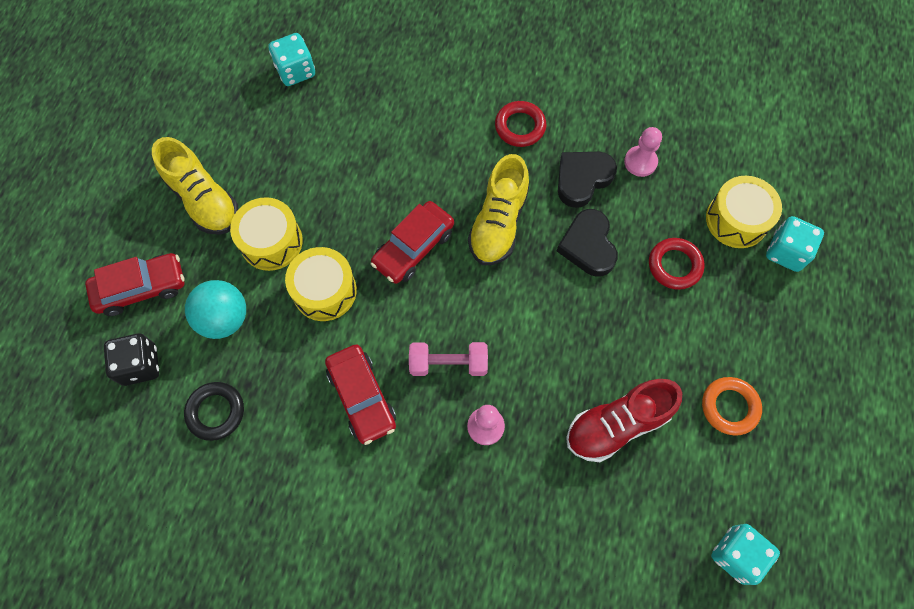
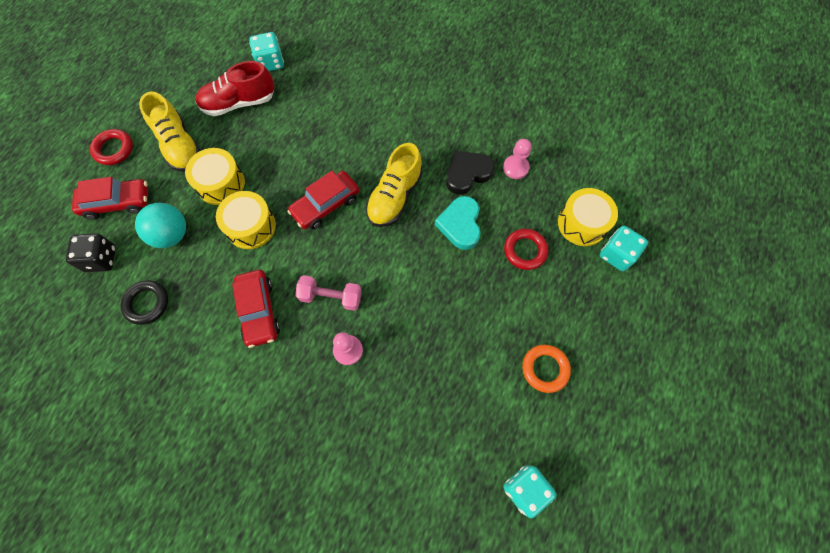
camera: 10 degrees right, 0 degrees up
red ring [495,101,546,147] -> red ring moved to [90,129,133,165]
black heart [557,209,618,277] -> turquoise heart [435,196,481,250]
red shoe [566,379,682,462] -> red shoe moved to [195,61,274,116]

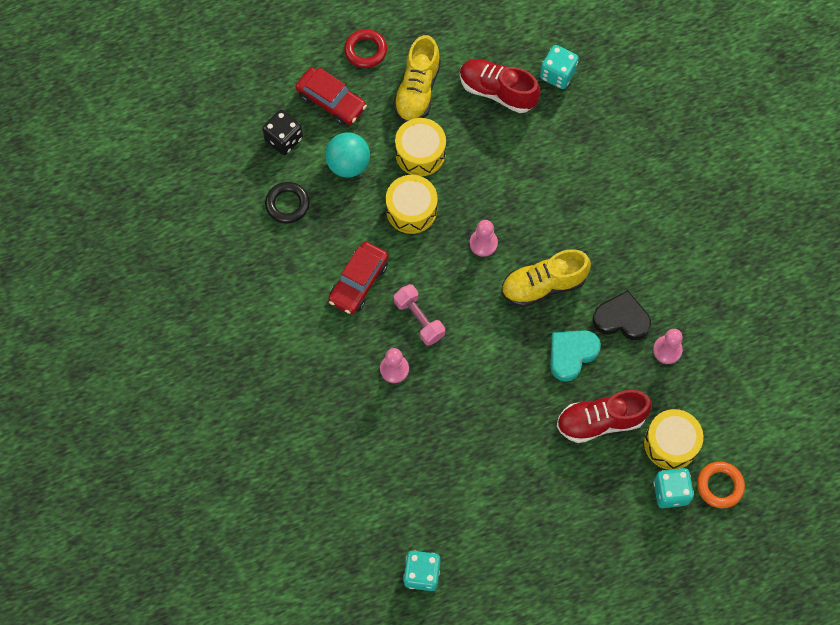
camera: 45 degrees right, 0 degrees up
red car [287,171,359,229] -> pink pawn [470,220,498,257]
red ring [504,229,549,270] -> red shoe [557,390,652,443]
orange ring [522,345,571,393] -> orange ring moved to [697,462,745,508]

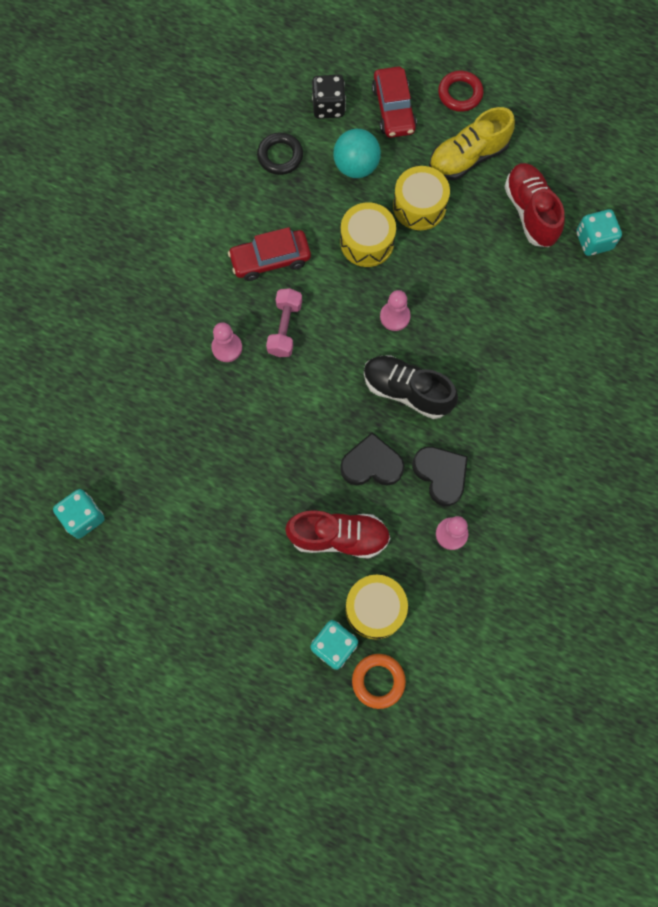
camera: 45 degrees right, 5 degrees up
yellow shoe [501,250,591,307] -> black shoe [364,356,458,419]
turquoise heart [550,330,601,382] -> black heart [340,433,404,486]
red shoe [557,390,652,443] -> red shoe turned 150 degrees clockwise [285,510,391,558]

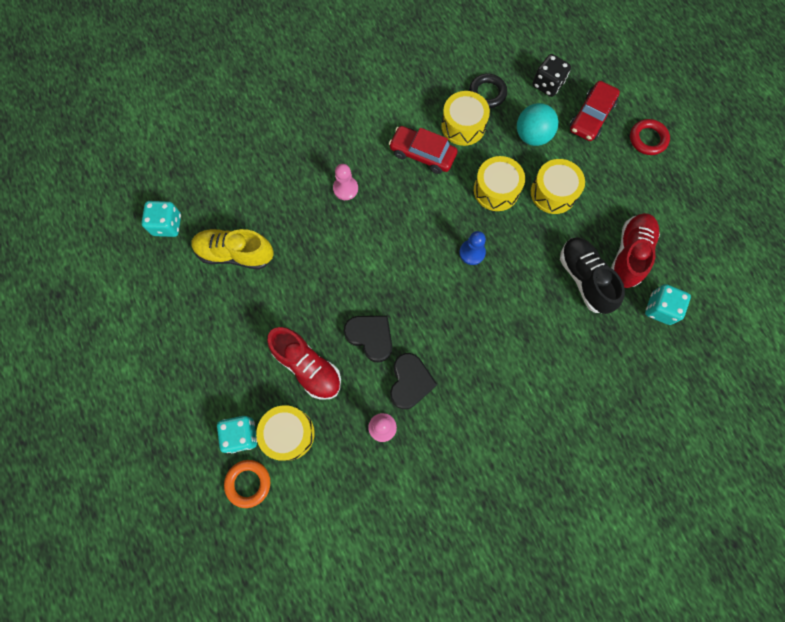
camera: 40 degrees right, 0 degrees up
pink dumbbell [266,288,302,357] -> none
black shoe [364,356,458,419] -> black shoe moved to [560,237,625,314]
pink pawn [380,290,411,331] -> blue pawn [459,231,486,265]
yellow shoe [429,107,515,180] -> yellow shoe moved to [192,229,274,269]
none -> yellow drum [441,91,490,146]

